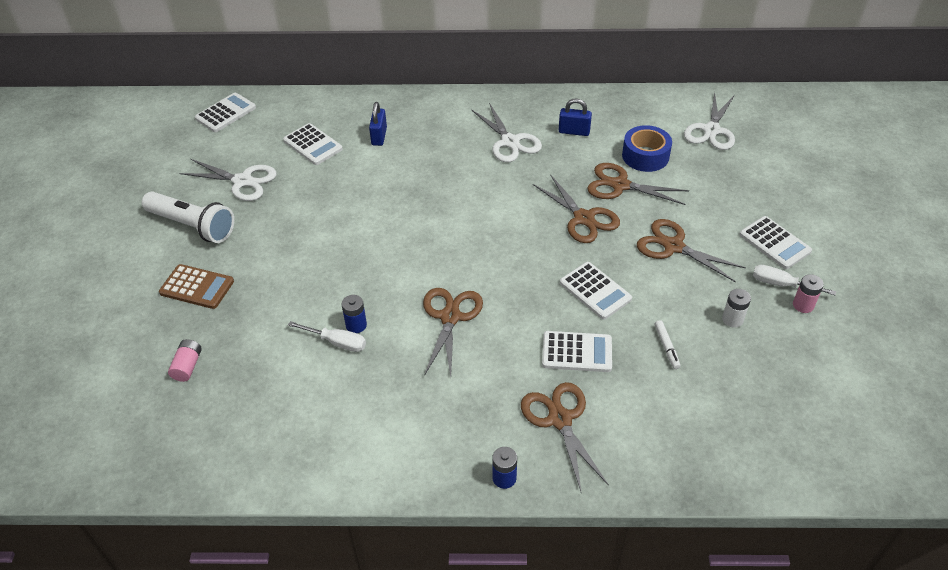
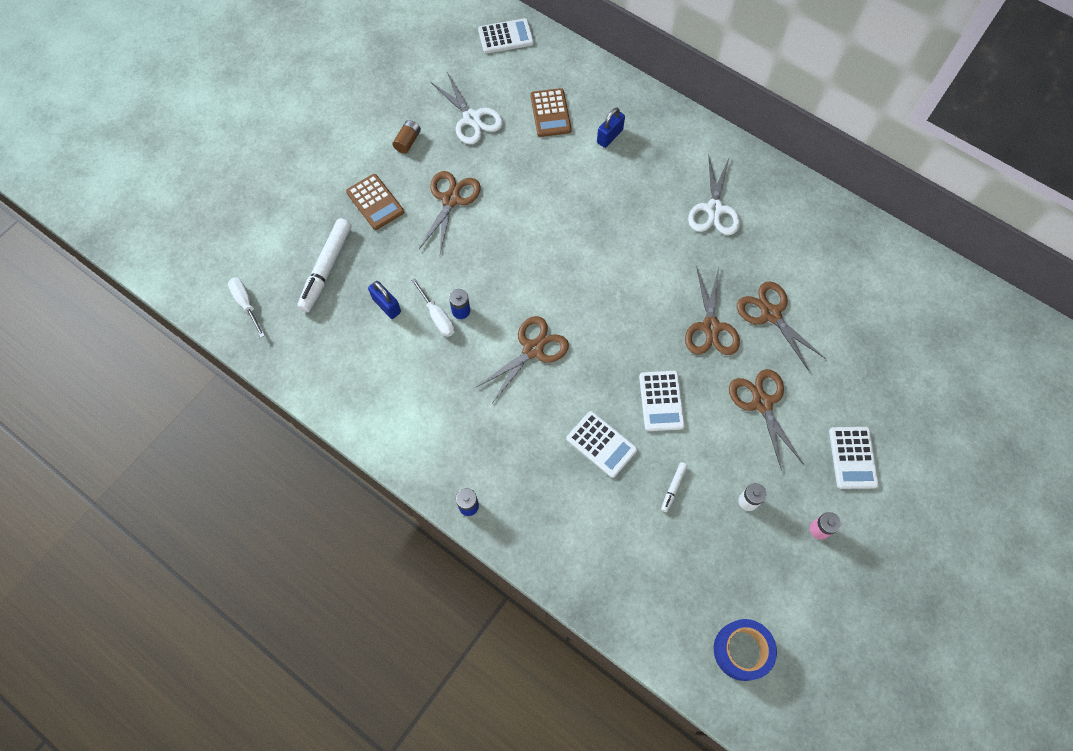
camera: 35 degrees right, 20 degrees up
white flashlight [142,192,234,243] -> brown battery [392,120,421,154]
pink battery [168,339,202,382] -> white marker [297,218,351,312]
white calculator [283,123,343,165] -> brown calculator [530,88,572,137]
brown scissors [521,382,609,491] -> brown scissors moved to [419,171,481,254]
blue padlock [559,99,592,136] -> blue padlock moved to [368,281,401,319]
blue tape [622,125,672,172] -> blue tape moved to [714,619,777,681]
white scissors [684,92,735,150] -> none
white screwdriver [753,265,836,295] -> white screwdriver moved to [228,277,265,338]

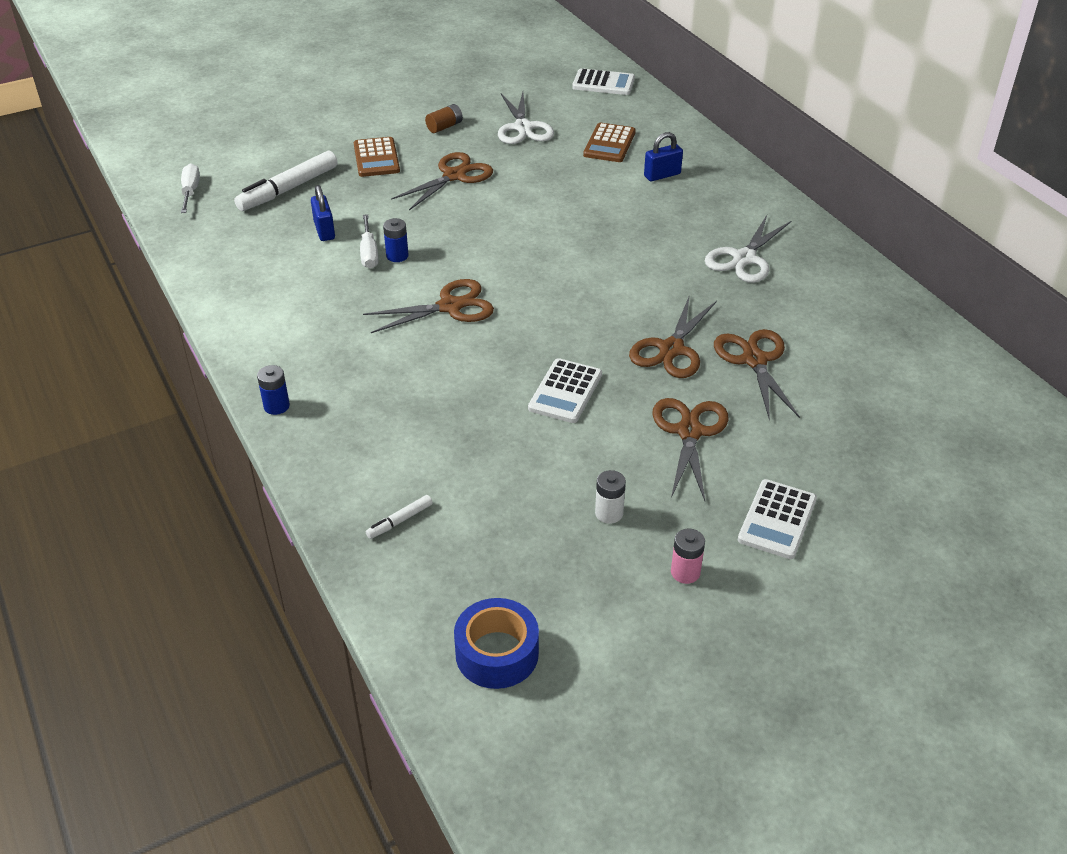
camera: 25 degrees right, 25 degrees down
white calculator [566,411,637,478] -> none
white marker [661,462,687,512] -> white marker moved to [365,495,433,539]

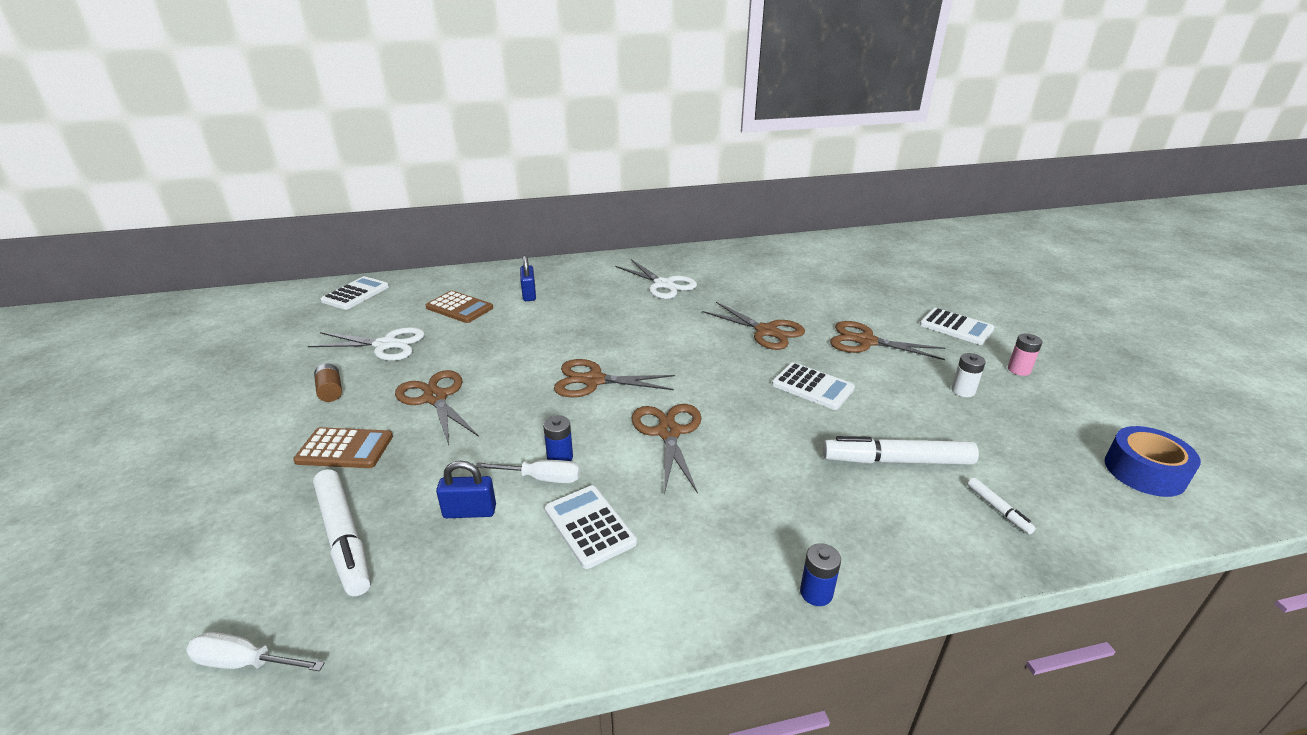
camera: 75 degrees left, 10 degrees down
brown scissors [714,329,800,420] -> brown scissors moved to [554,359,675,397]
none -> white calculator [545,485,637,569]
none -> white marker [823,436,979,465]

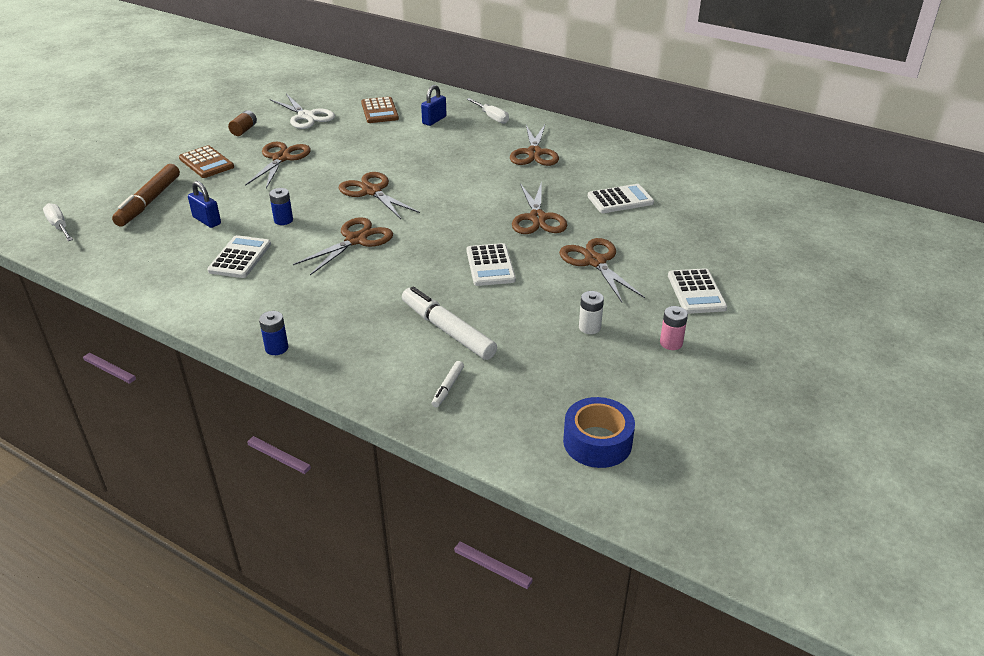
camera: 45 degrees right, 5 degrees up
white marker [313,469,371,596] -> brown marker [112,164,180,226]
white calculator [321,276,389,310] -> white calculator moved to [588,184,654,213]
white screwdriver [476,460,580,483] -> white screwdriver moved to [467,98,509,124]
white scissors [615,259,697,299] -> brown scissors [510,125,559,166]

